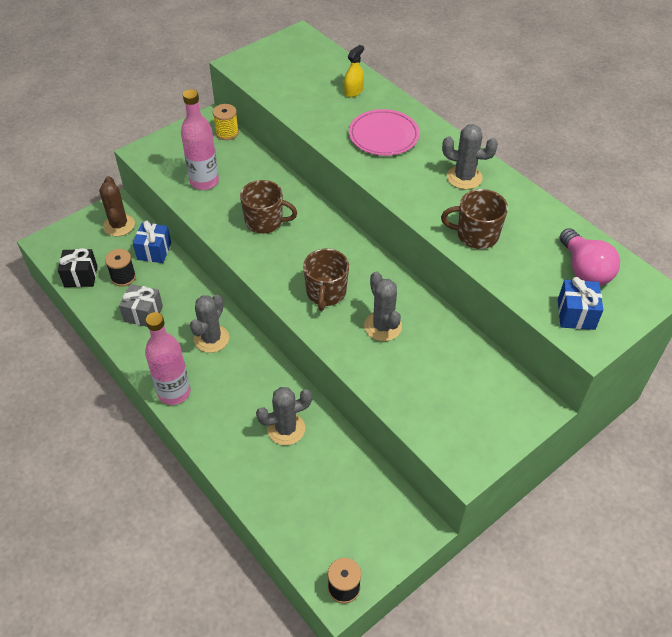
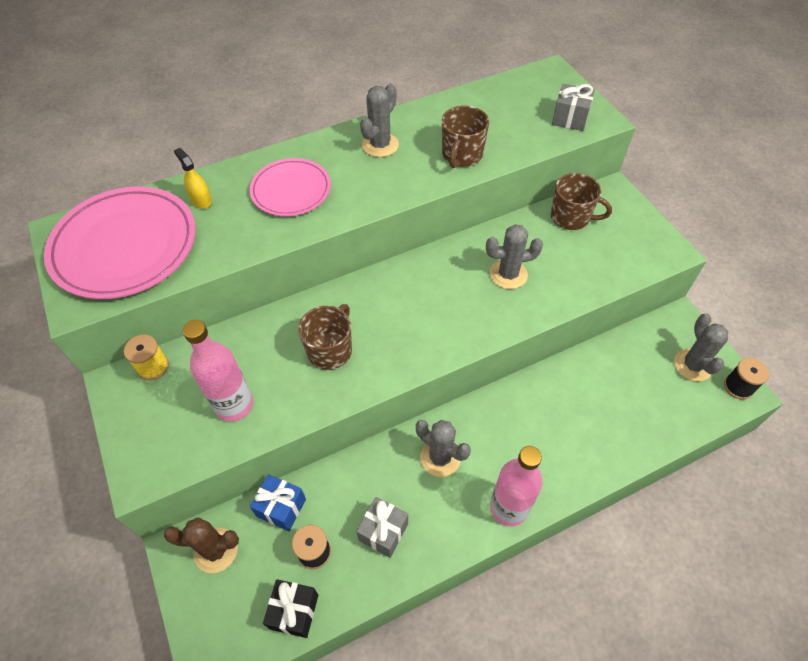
camera: 75 degrees left, 5 degrees up
grey cactus [256,387,312,445] -> grey cactus moved to [674,313,728,381]
brown mug [303,249,349,311] -> brown mug moved to [551,173,612,230]
blue gift [558,277,603,330] -> grey gift [552,84,595,131]
pink light bulb [560,228,620,286] -> none
none -> pink plate [44,186,196,299]

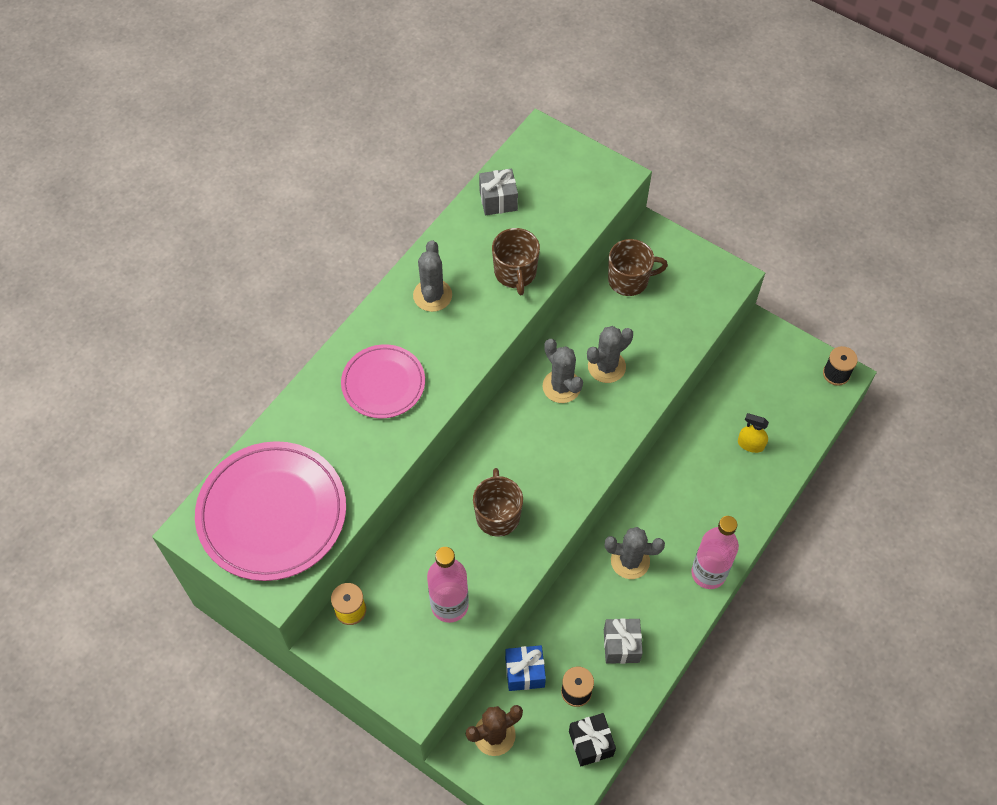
camera: 30 degrees left, 5 degrees up
yellow spray bottle [174,148,212,209] -> yellow spray bottle moved to [738,413,769,453]
grey gift [552,84,595,131] -> grey gift moved to [479,169,518,215]
grey cactus [674,313,728,381] -> grey cactus moved to [543,339,583,403]

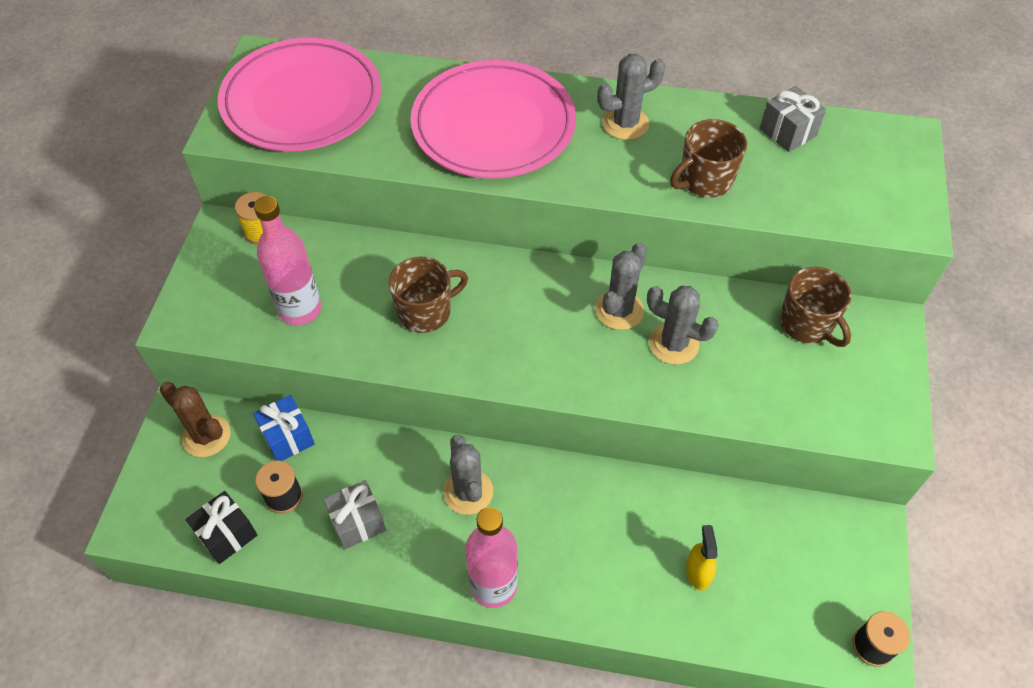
camera: 65 degrees right, 5 degrees down
pink plate [341,344,425,418] -> pink plate [410,60,576,178], size x1.69

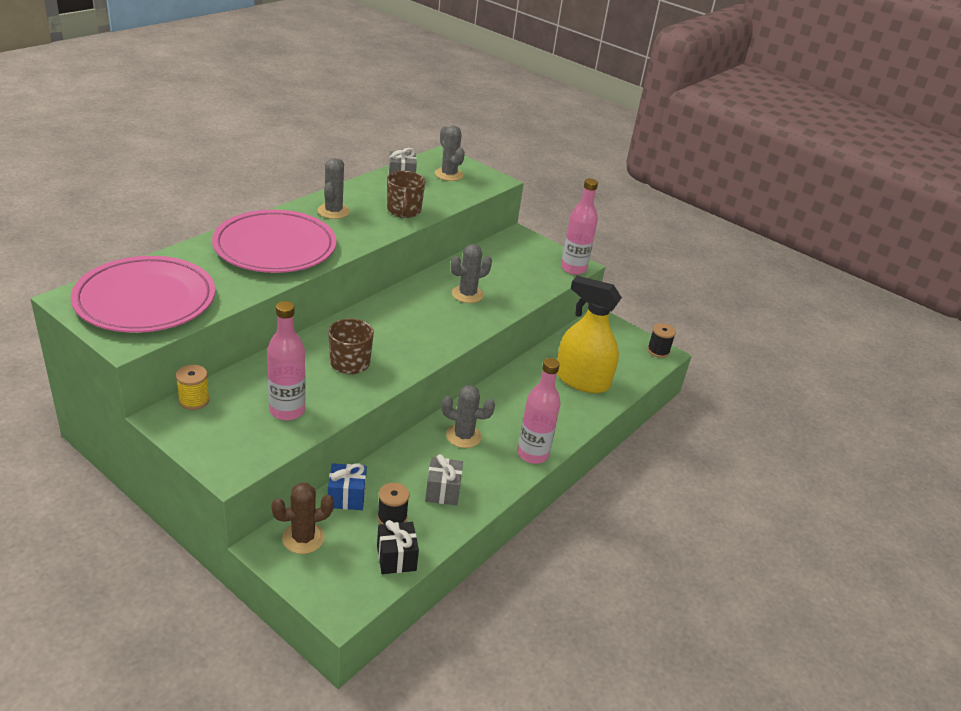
camera: 65 degrees left, 20 degrees down
grey cactus [595,242,647,330] -> grey cactus moved to [435,125,465,181]
yellow spray bottle [686,525,717,591] -> yellow spray bottle [557,276,622,393], size x2.42
brown mug [780,267,852,347] -> none
none -> pink bottle [561,178,598,275]

